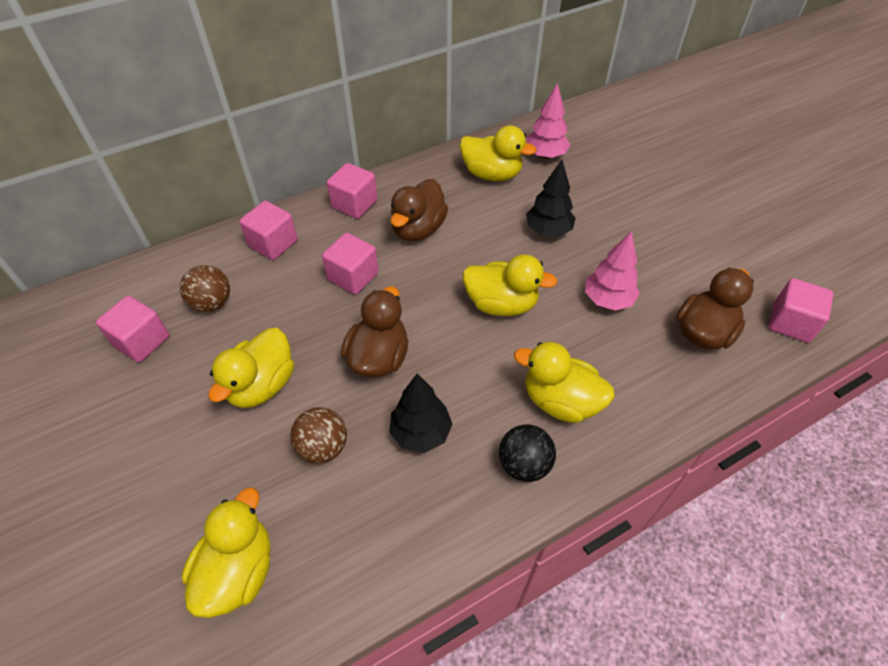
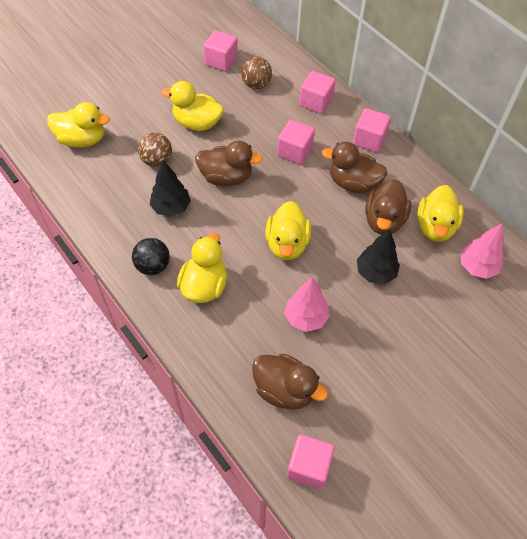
camera: 80 degrees right, 5 degrees up
none -> brown duck [365,179,411,235]

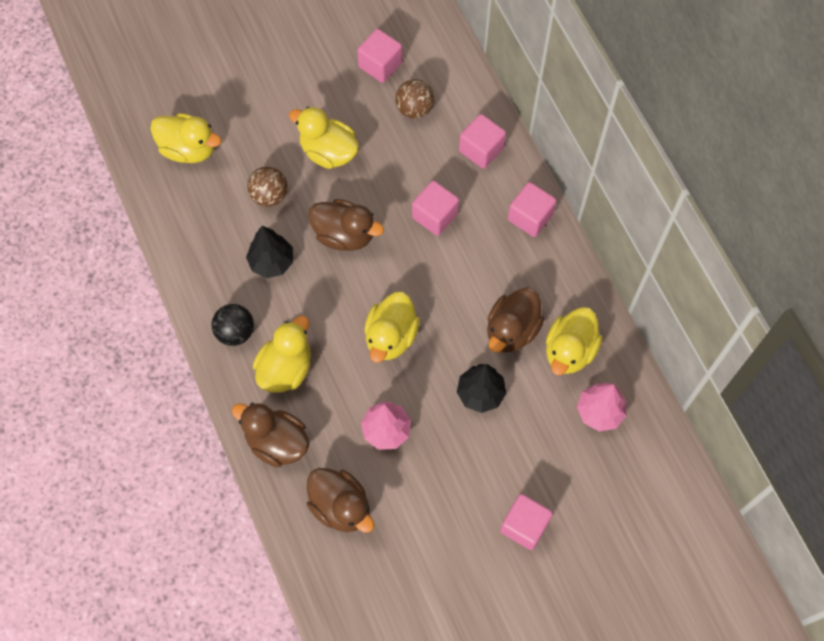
camera: 15 degrees right, 10 degrees up
pink cube [287,434,335,489] -> pink cube moved to [500,494,553,550]
brown duck [322,142,388,193] -> brown duck moved to [232,403,309,467]

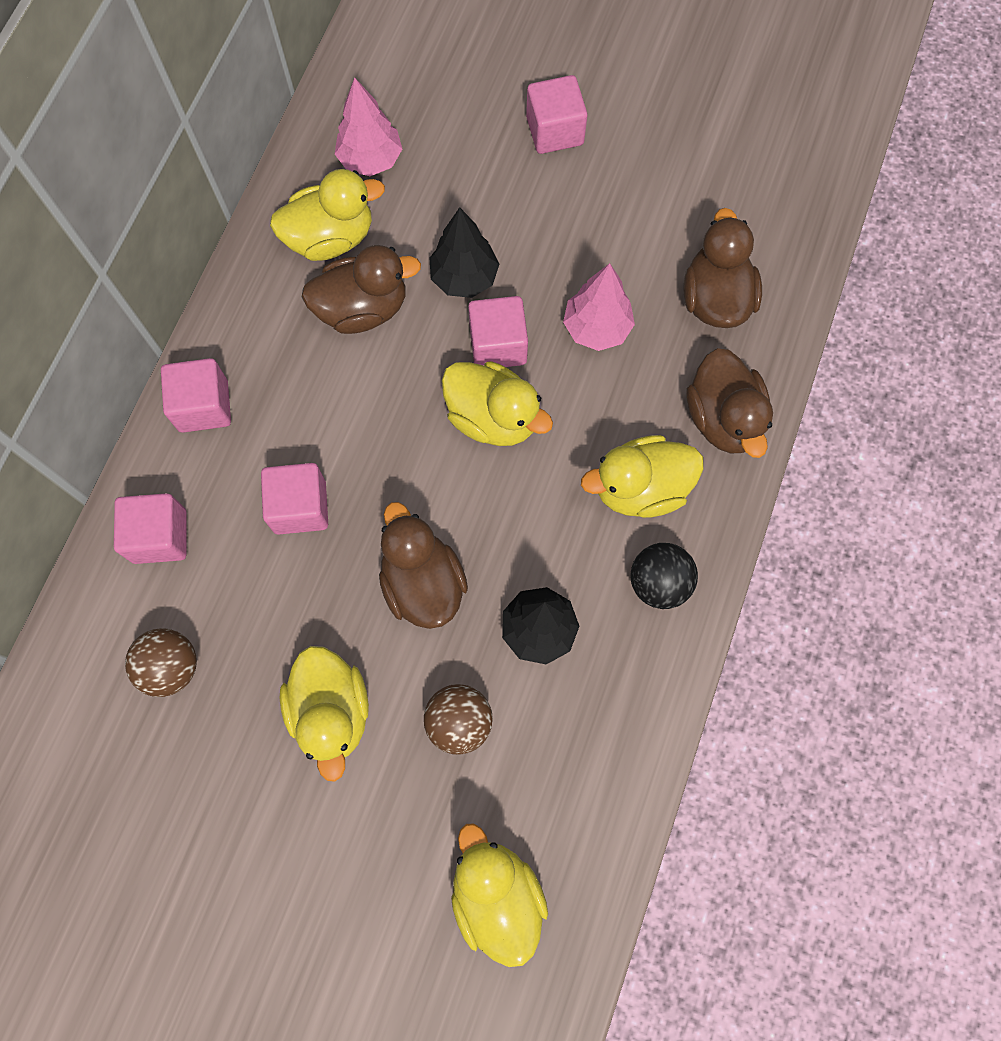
camera: 135 degrees left, 5 degrees up
pink cube [357,29,402,83] -> pink cube moved to [468,296,528,367]
yellow duck [364,292,420,362] -> yellow duck turned 60 degrees clockwise [441,361,553,446]

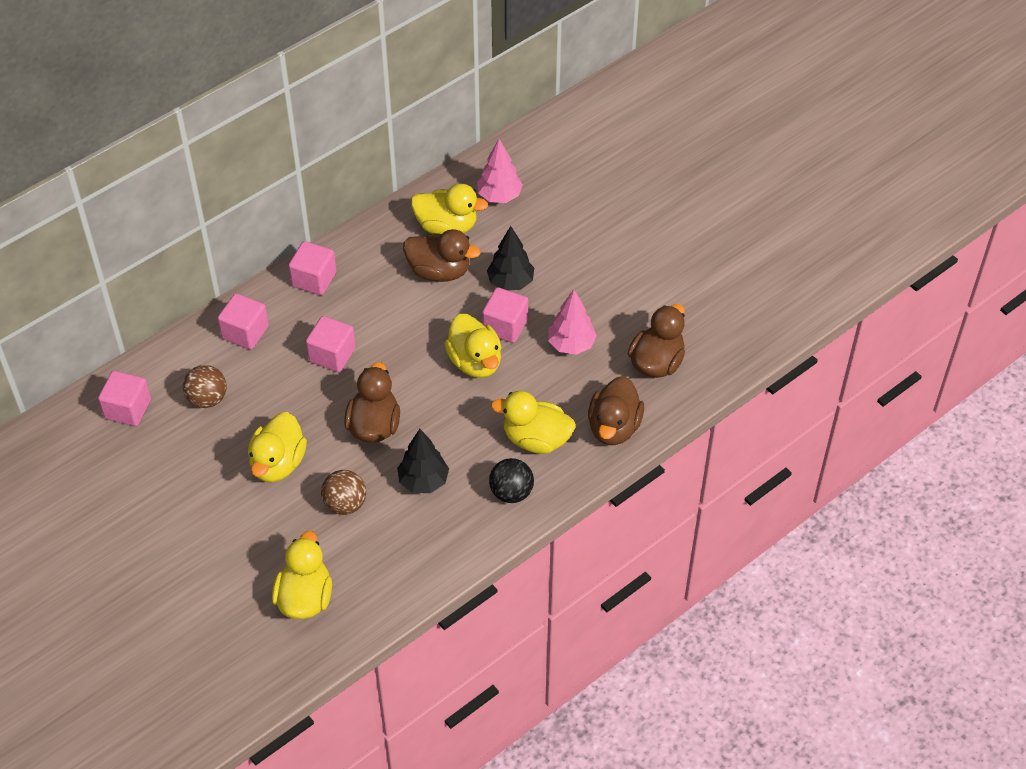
camera: 30 degrees right, 20 degrees down
pink cube [526,75,588,154] -> pink cube moved to [98,371,151,426]

